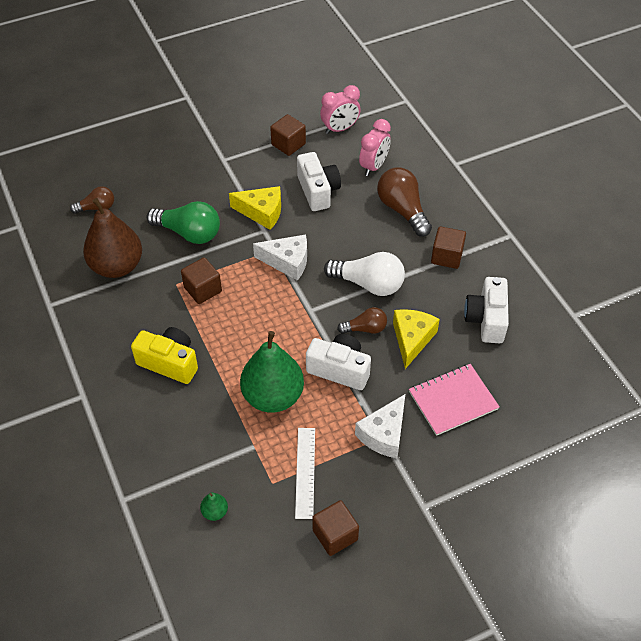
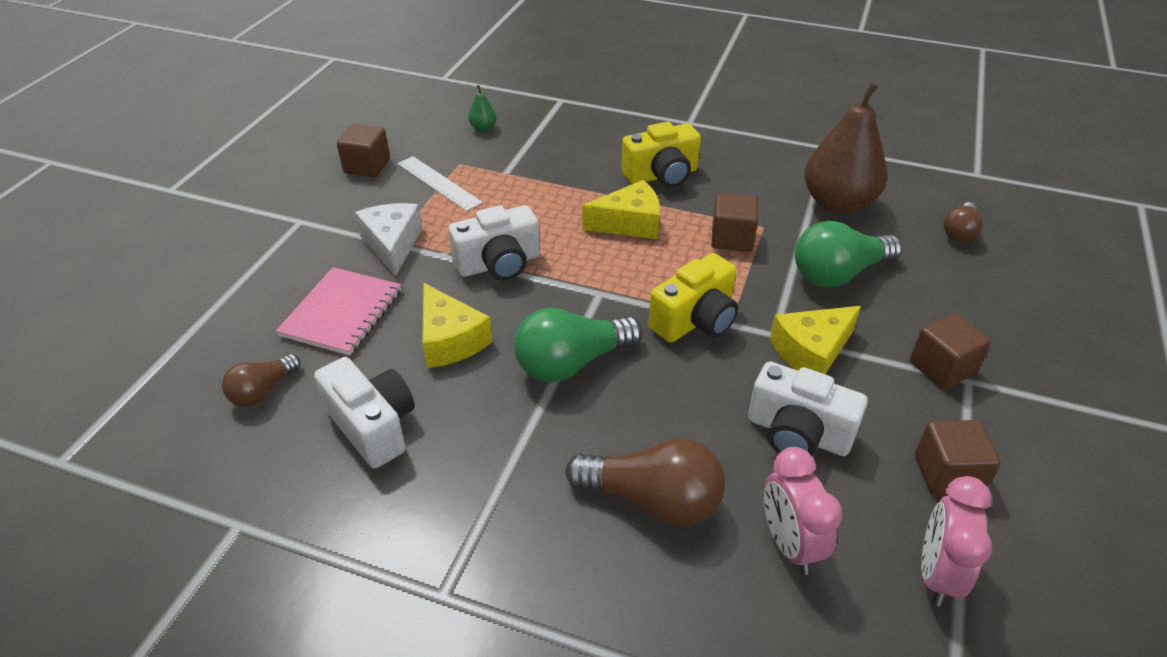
camera: 135 degrees right, 10 degrees down
green pear [240,331,304,412] -> none
white cheese [253,234,307,281] -> yellow camera [648,253,738,343]
white light bulb [324,252,405,296] -> green light bulb [514,308,642,382]
brown light bulb [337,307,387,334] -> brown light bulb moved to [222,354,301,407]
brown cube [431,226,466,269] -> brown cube moved to [910,313,991,389]
none -> yellow cheese [582,180,660,239]

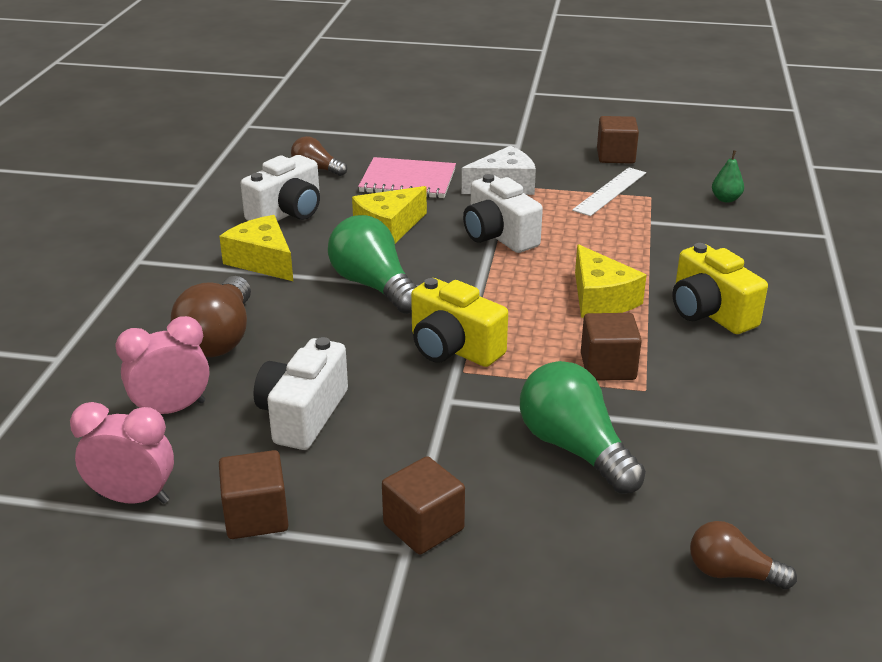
camera: 80 degrees right, 10 degrees down
yellow cheese [770,306,861,374] -> yellow cheese moved to [219,215,293,281]
brown pear [804,83,887,214] -> none

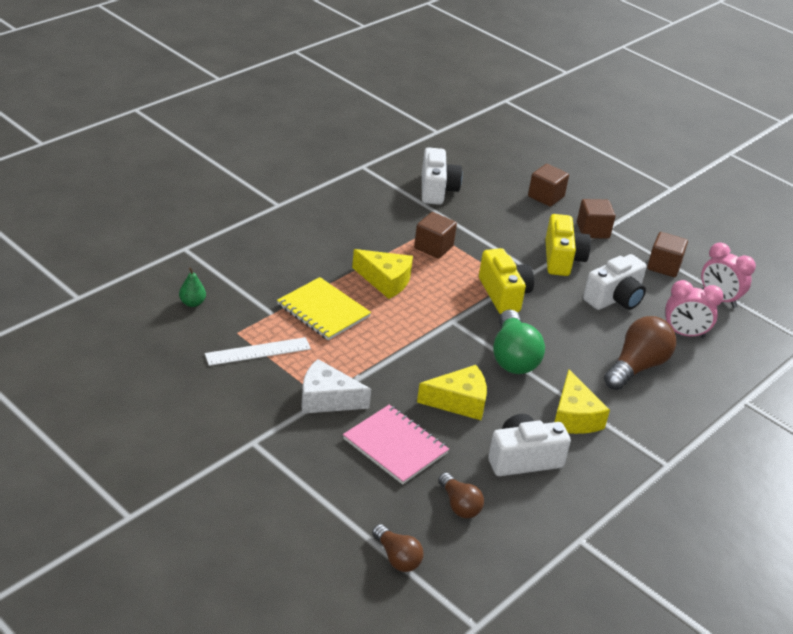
camera: 150 degrees left, 5 degrees up
white camera [463,174,543,253] -> white camera moved to [422,147,462,205]
green light bulb [520,361,646,494] -> none
yellow cheese [575,244,646,318] -> yellow cheese turned 105 degrees clockwise [352,249,413,299]
brown cube [597,116,639,164] -> brown cube moved to [528,164,569,207]
yellow camera [673,243,768,334] -> yellow camera moved to [545,214,591,276]
brown light bulb [690,521,797,589] -> brown light bulb moved to [372,524,424,572]
none -> yellow notebook [277,277,371,340]

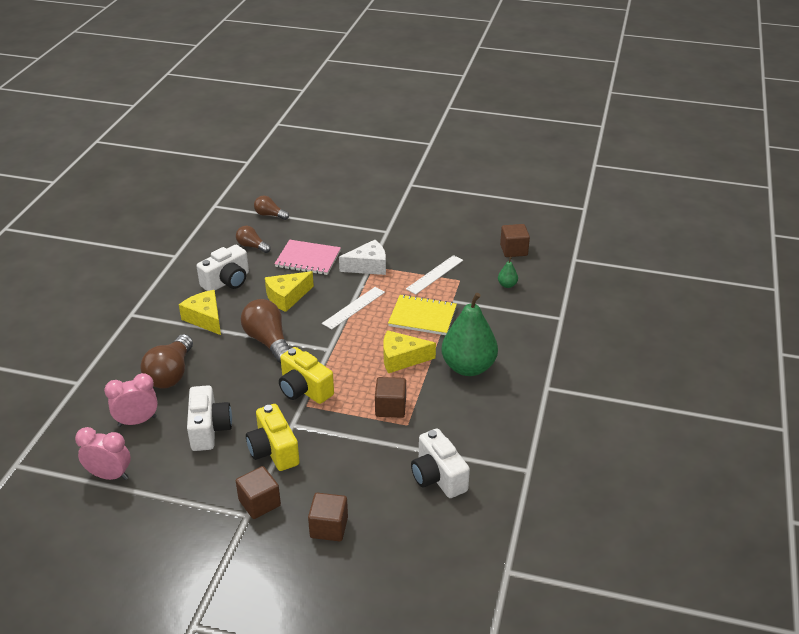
camera: 155 degrees right, 0 degrees up
green light bulb [493,309,545,374] -> brown light bulb [241,299,290,363]
white camera [583,254,646,310] -> white camera turned 150 degrees clockwise [187,385,232,451]
brown cube [647,232,688,277] -> brown cube moved to [500,224,530,257]
none -> white ruler [322,287,385,329]
none -> green pear [442,293,498,376]

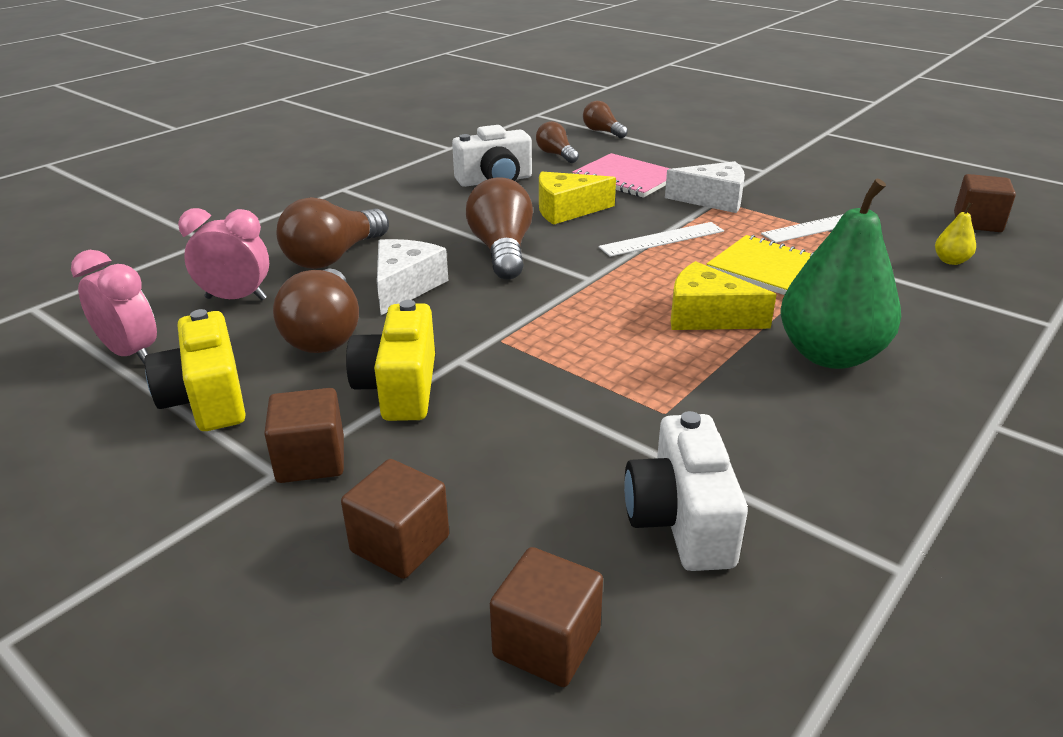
camera: 25 degrees right, 5 degrees down
yellow cheese [179,290,221,335] -> none
white camera [187,385,232,451] -> brown light bulb [273,268,359,353]
yellow camera [279,347,334,404] -> yellow camera moved to [145,309,246,431]
brown cube [375,377,406,418] -> brown cube moved to [490,547,603,687]
green pear [498,257,518,288] -> yellow pear [935,203,976,265]
none -> white cheese [377,239,449,315]

